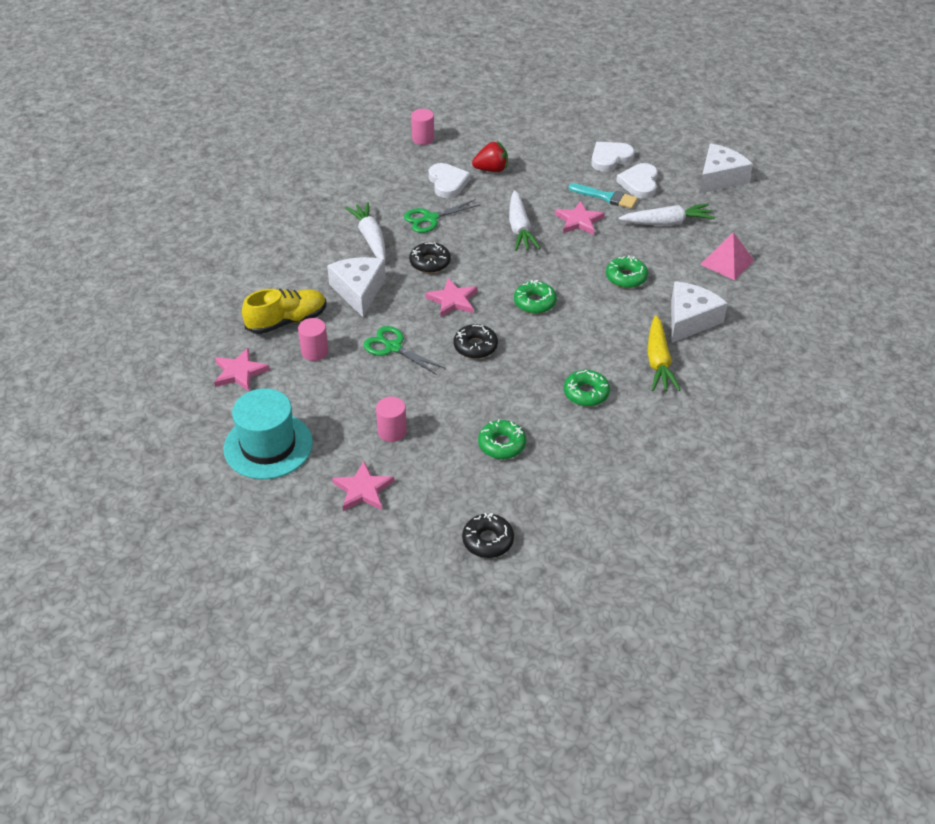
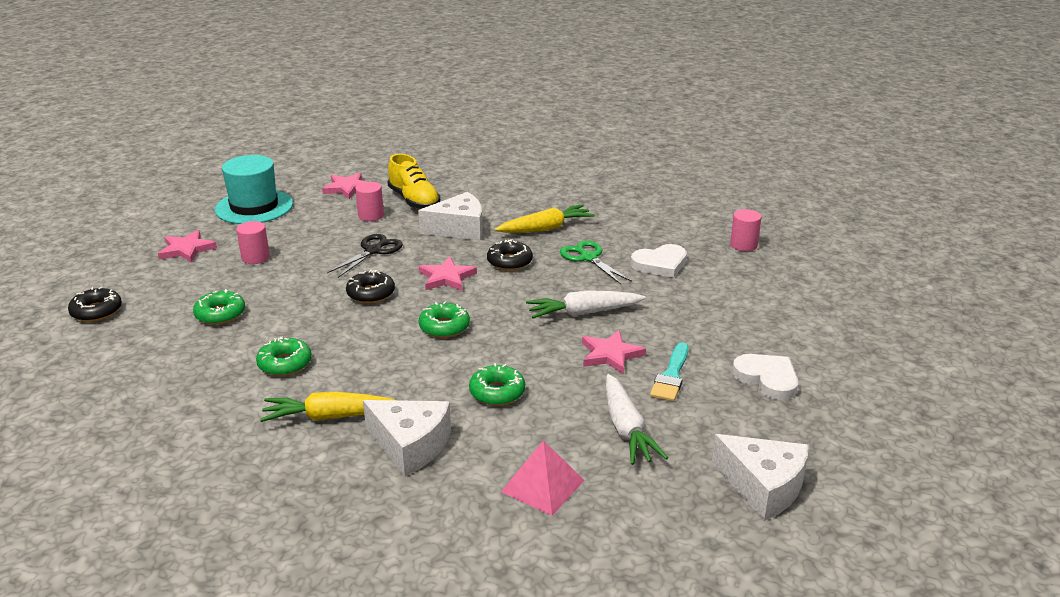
camera: 85 degrees right, 15 degrees down
white carrot [345,202,386,260] -> yellow carrot [495,204,595,233]
green scissors [363,326,444,375] -> black scissors [327,234,403,278]
red strawberry [472,141,508,172] -> none
white heart [616,163,658,199] -> none

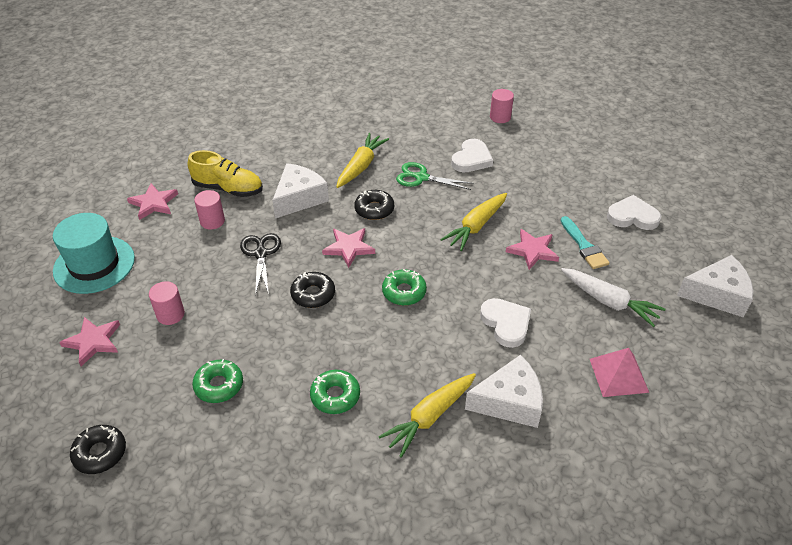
camera: 40 degrees left, 15 degrees up
green donut [469,363,525,406] -> white heart [480,298,531,348]
white carrot [526,290,646,318] -> yellow carrot [440,193,507,251]

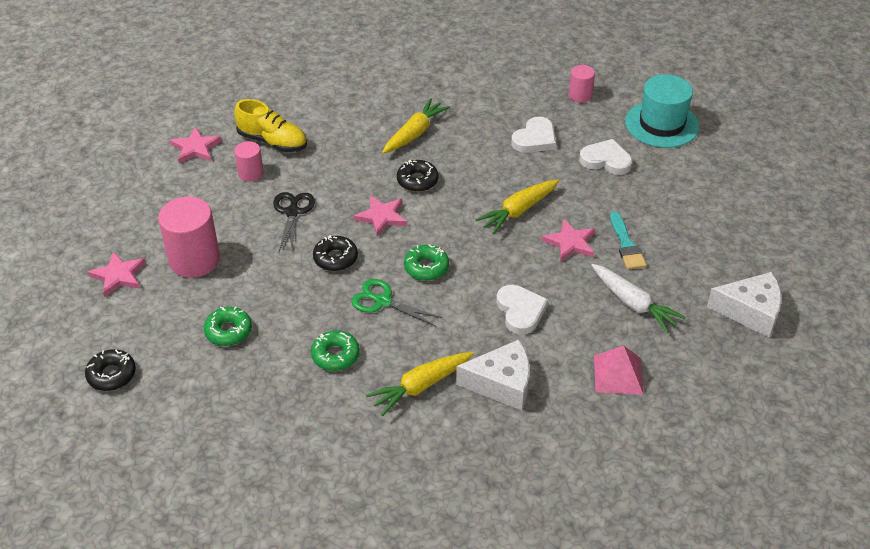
camera: 10 degrees right, 0 degrees up
turquoise hat [53,213,135,294] -> turquoise hat moved to [625,74,699,148]
pink cylinder [149,281,185,325] -> pink cylinder [158,197,220,278], size x1.86
white cheese [272,163,329,218] -> none
green scissors [396,162,474,190] -> green scissors moved to [351,279,442,326]
white heart [607,195,661,230] -> white heart moved to [579,139,632,175]

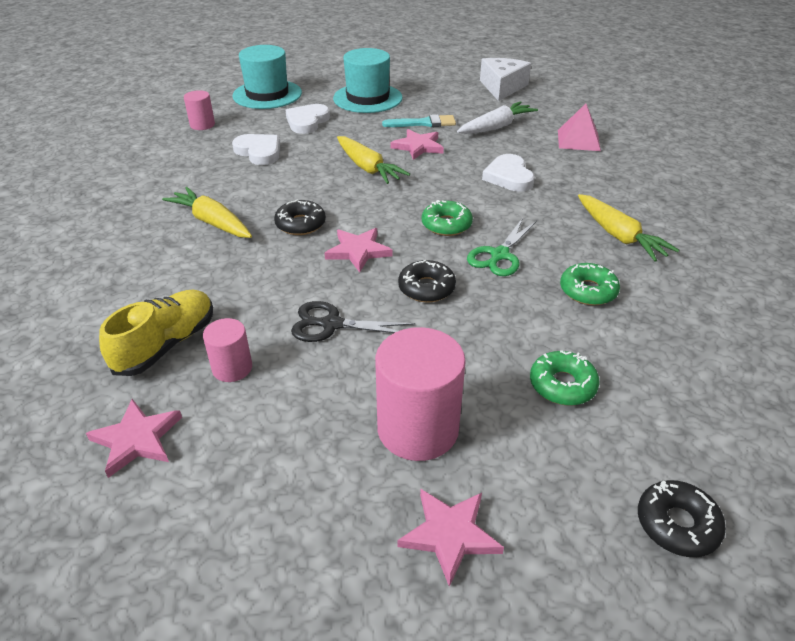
camera: 85 degrees left, 5 degrees down
white cheese [456,340,530,411] -> none
white heart [496,285,548,335] -> white heart turned 90 degrees counterclockwise [482,154,535,192]
none -> turquoise hat [333,48,403,113]

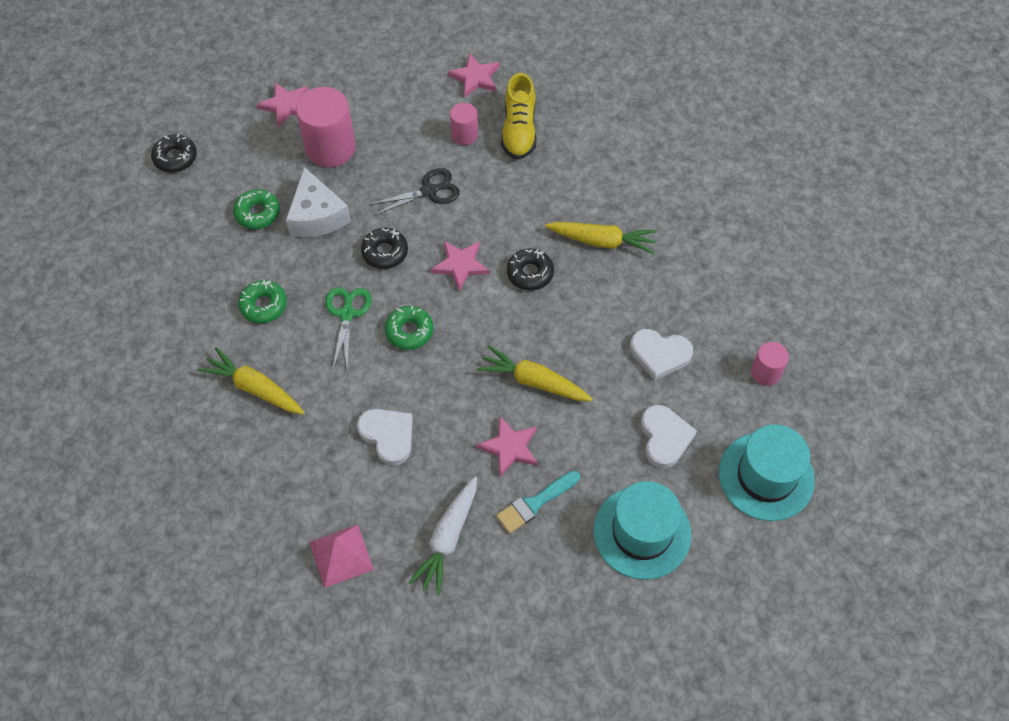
camera: 150 degrees right, 20 degrees up
white cheese [480,58,531,101] -> white cheese moved to [286,167,351,237]

